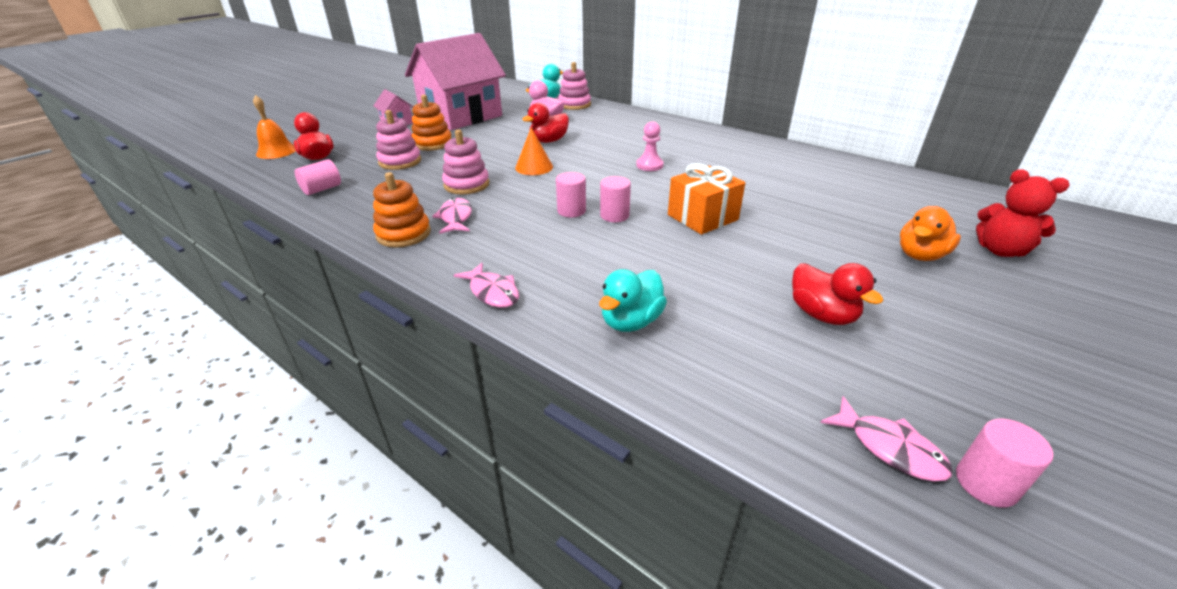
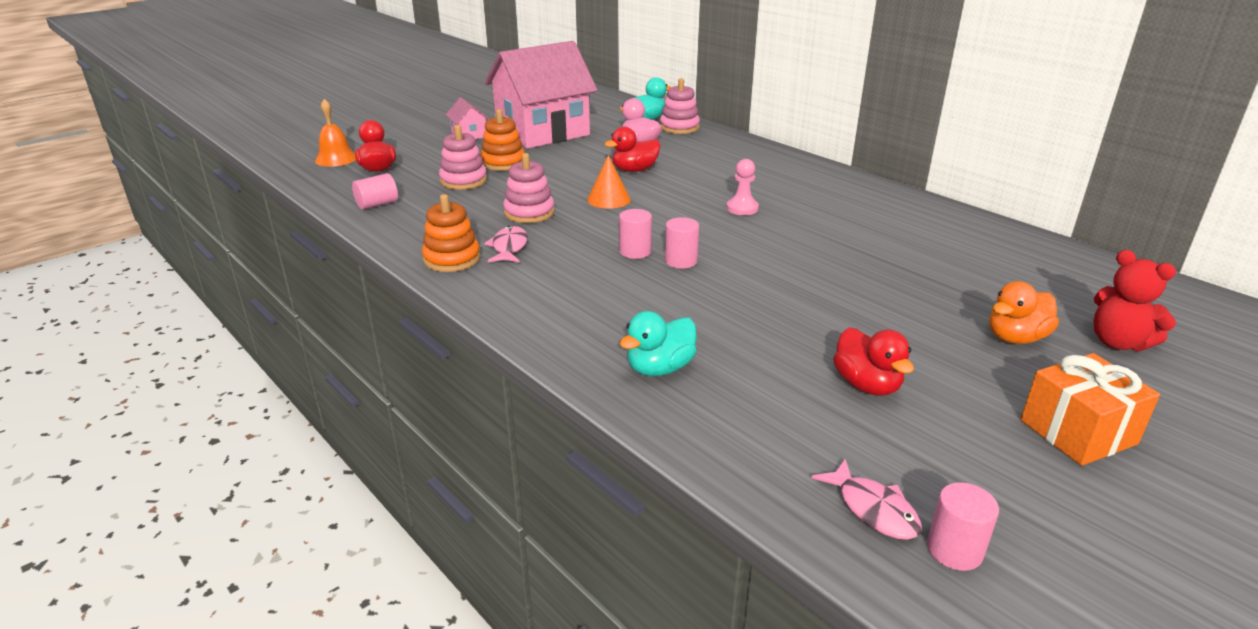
camera: 10 degrees right, 5 degrees down
pink fish [454,263,519,307] -> none
orange gift [668,163,745,235] -> orange gift moved to [1020,353,1160,466]

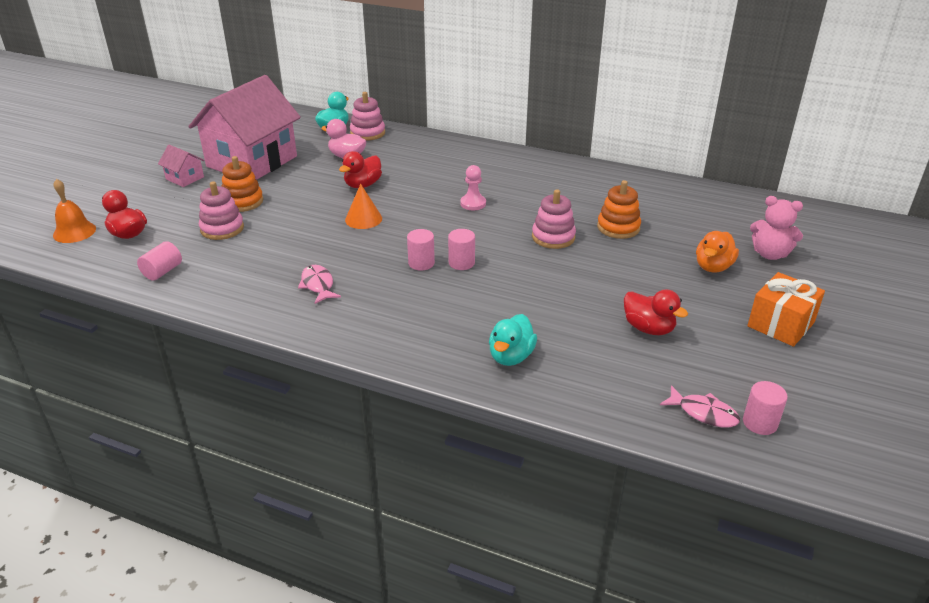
camera: 25 degrees left, 5 degrees up
orange stacking toy [422,194,480,272] -> orange stacking toy moved to [597,180,641,239]
pink stacking toy [503,153,555,223] -> pink stacking toy moved to [532,189,576,249]
red teddy bear [1093,250,1176,351] -> pink teddy bear [750,196,803,260]

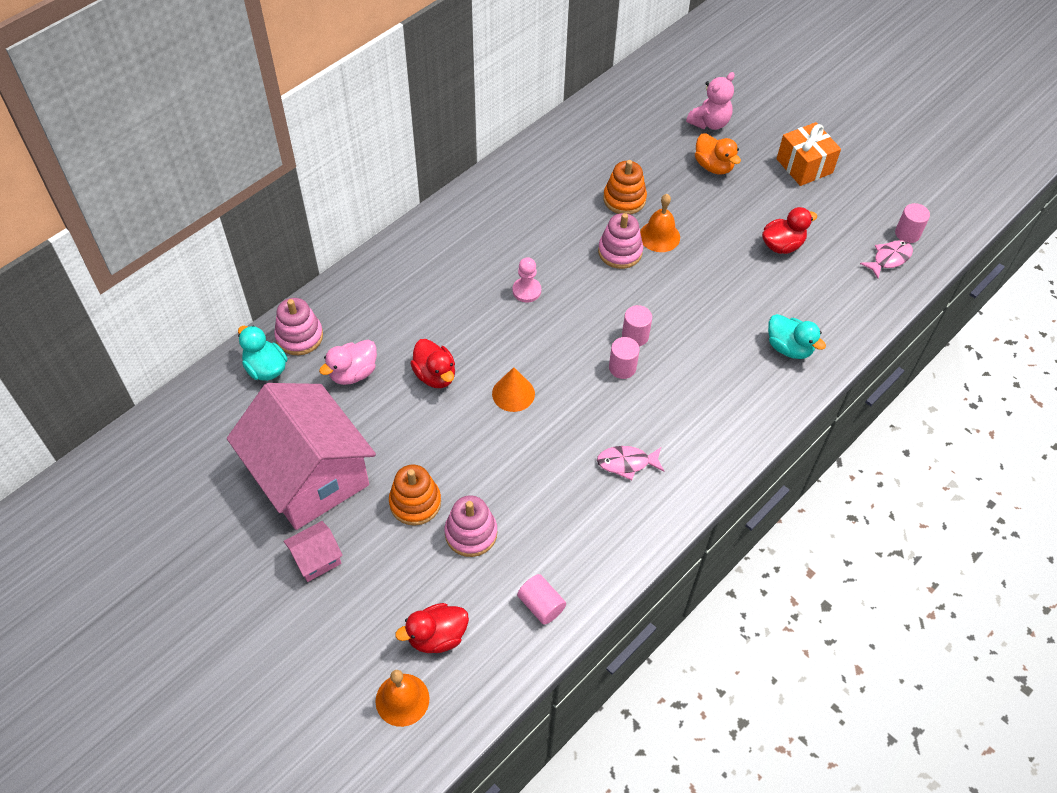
camera: 70 degrees left, 20 degrees up
none -> orange bell [640,194,680,252]

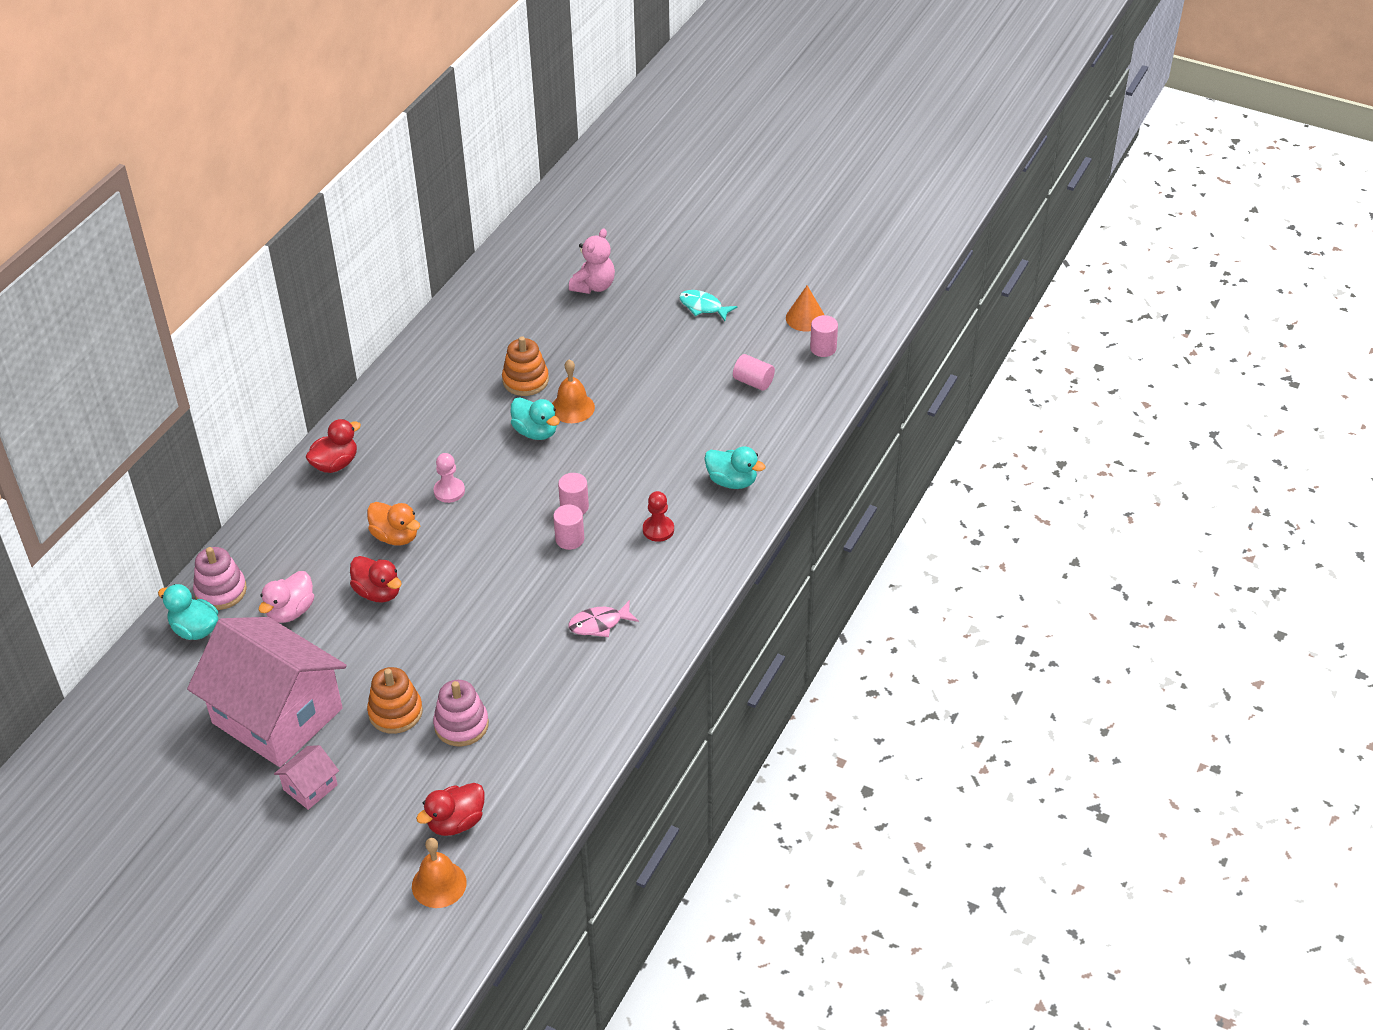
camera: 15 degrees left, 10 degrees down
orange cone [492,367,535,412] -> orange cone moved to [786,285,824,332]
pink cylinder [517,574,566,625] -> pink cylinder moved to [733,354,775,391]
pink stacking toy [598,213,643,269] -> turquoise duck [510,397,560,440]
orange duck [695,133,741,174] -> orange duck moved to [367,502,420,545]
red duck [762,207,817,254] -> red duck moved to [306,419,361,473]
orange gift [777,122,841,186] -> turquoise fish [679,290,737,321]
pink fish [860,240,913,279] -> none
none -> red pawn [643,491,674,542]

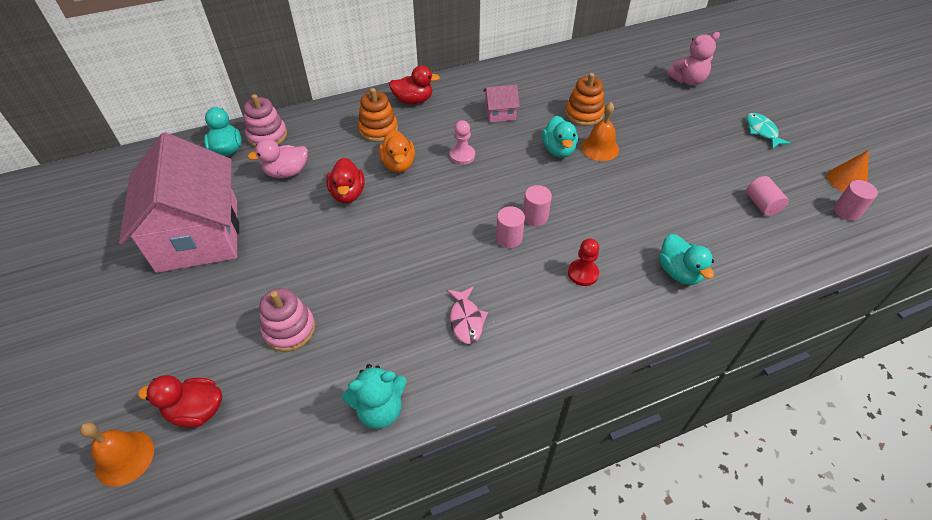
camera: 40 degrees right, 5 degrees up
pink house [274,745,339,810] -> pink house moved to [483,85,520,123]
orange stacking toy [367,667,423,734] -> orange stacking toy moved to [358,88,398,142]
pink fish [568,600,639,637] -> pink fish turned 120 degrees counterclockwise [447,286,488,344]
none -> turquoise teddy bear [342,364,407,429]

